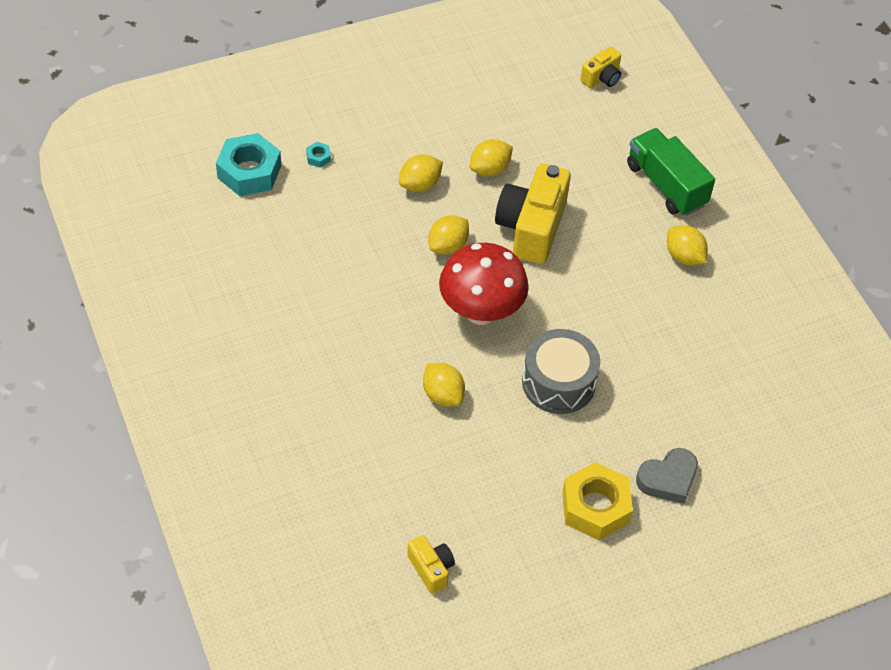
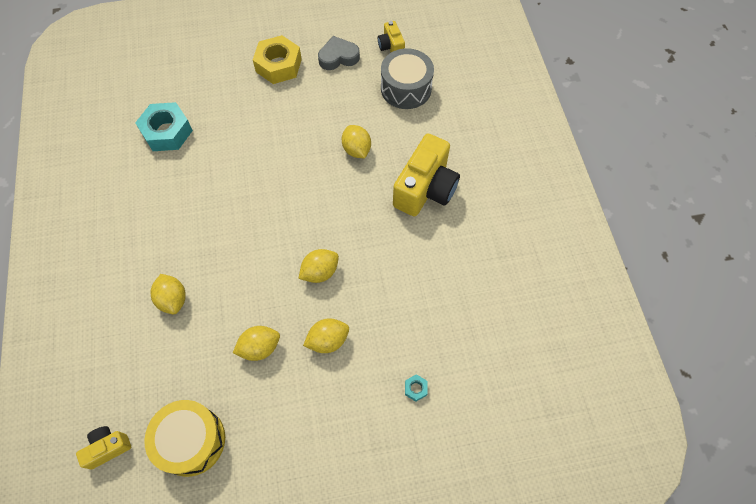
camera: 165 degrees left, 10 degrees up
turquoise nut [216,133,281,196] -> turquoise nut moved to [135,102,193,151]
red mushroom [439,243,529,325] -> none
yellow camera [495,163,571,264] -> yellow camera moved to [393,134,460,217]
grey drum [522,329,600,414] -> grey drum moved to [381,48,434,109]
green truck [627,128,715,216] -> none
grey heart [636,448,698,504] -> grey heart moved to [318,36,360,70]
yellow lemon [667,225,708,265] -> yellow lemon moved to [150,274,186,315]
none -> yellow drum [144,400,225,477]

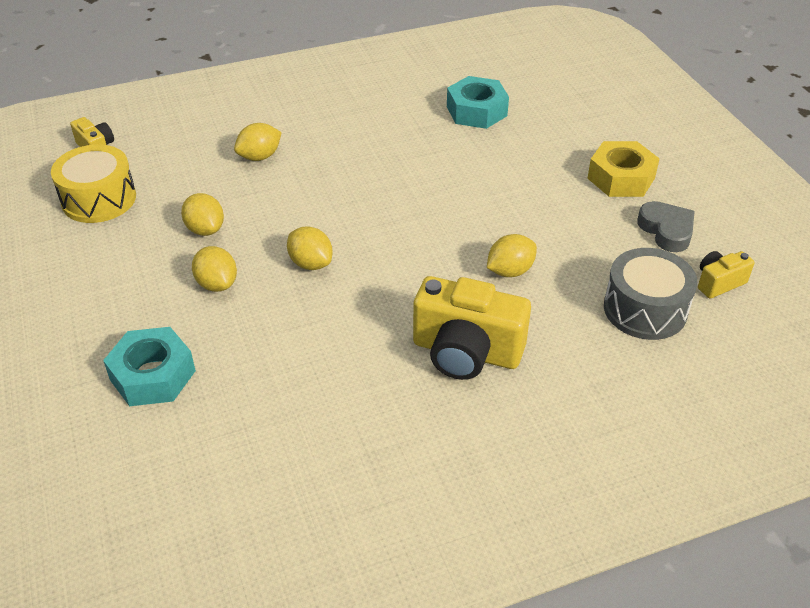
camera: 80 degrees right, 20 degrees down
turquoise nut [405,374,428,402] -> turquoise nut [103,327,196,406], size x2.44

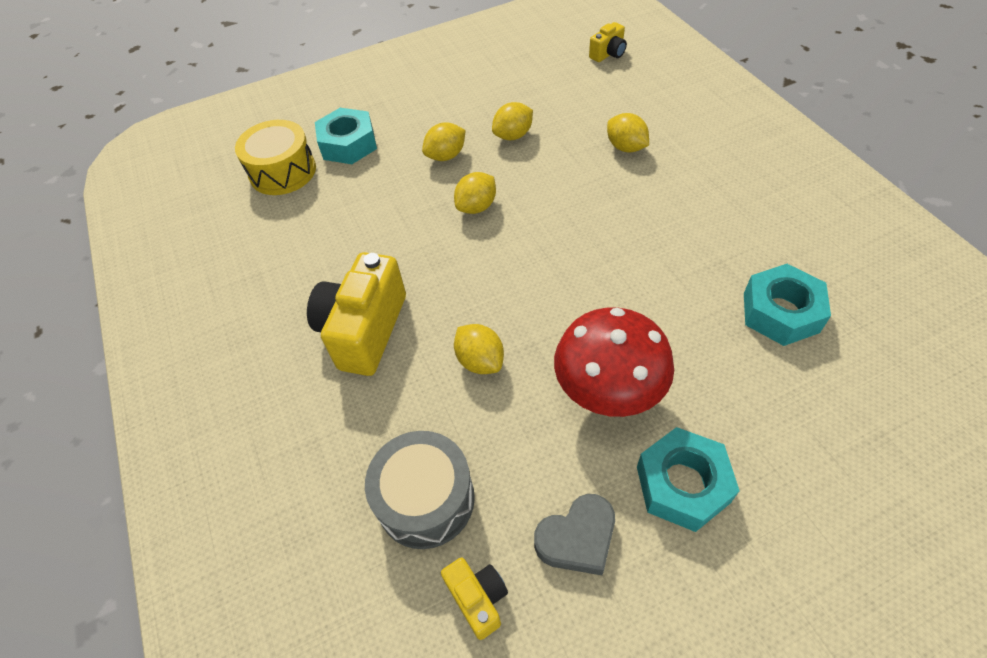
camera: 90 degrees right, 10 degrees up
yellow drum [51,145,136,223] -> yellow drum moved to [235,120,316,195]
yellow nut [587,141,660,197] -> turquoise nut [637,427,740,532]
none -> red mushroom [554,307,674,417]

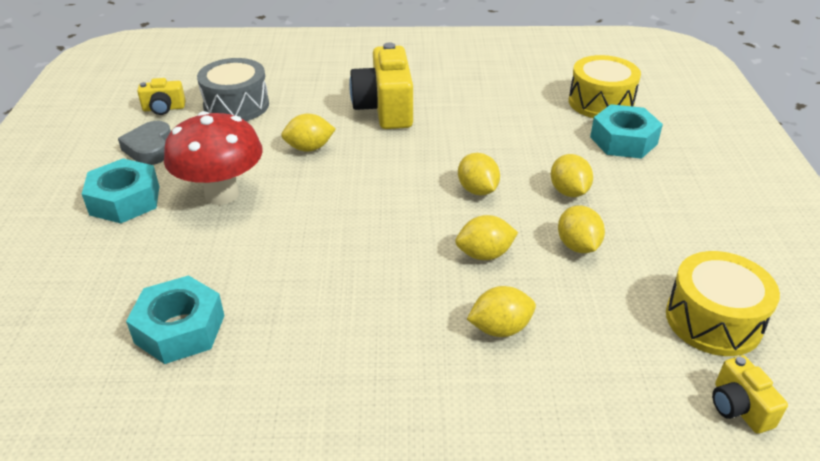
camera: 110 degrees right, 15 degrees down
yellow camera [307,252,406,376] -> yellow camera turned 135 degrees counterclockwise [349,43,413,129]
none -> yellow lemon [455,215,518,260]
none -> yellow drum [666,251,780,356]

